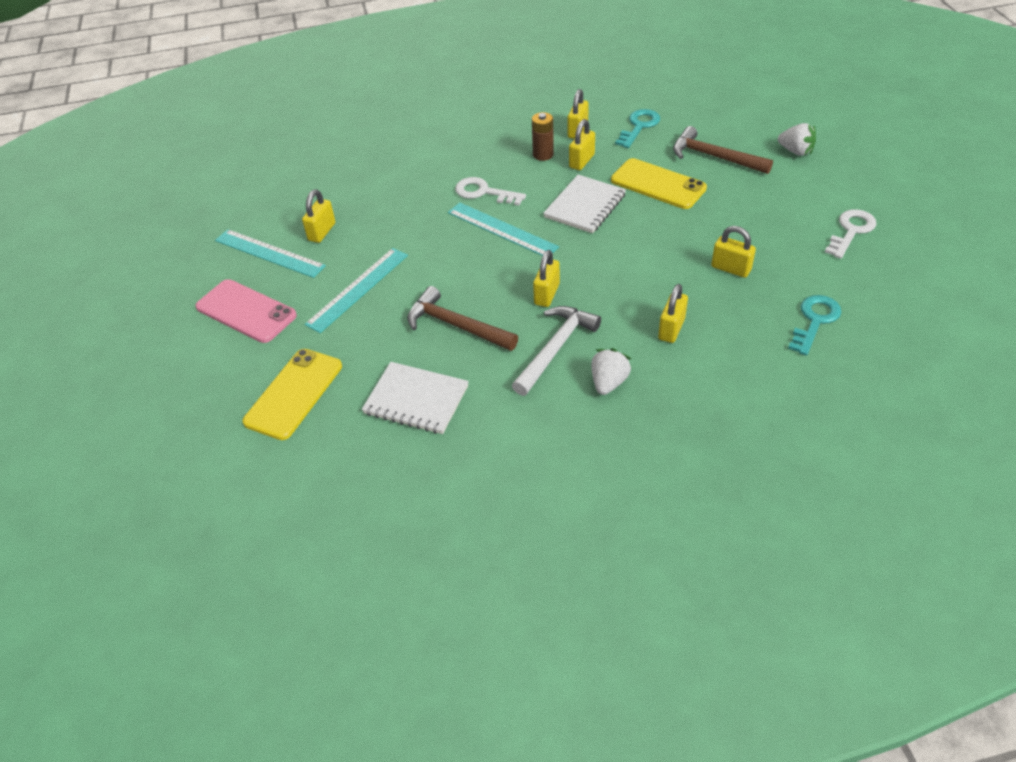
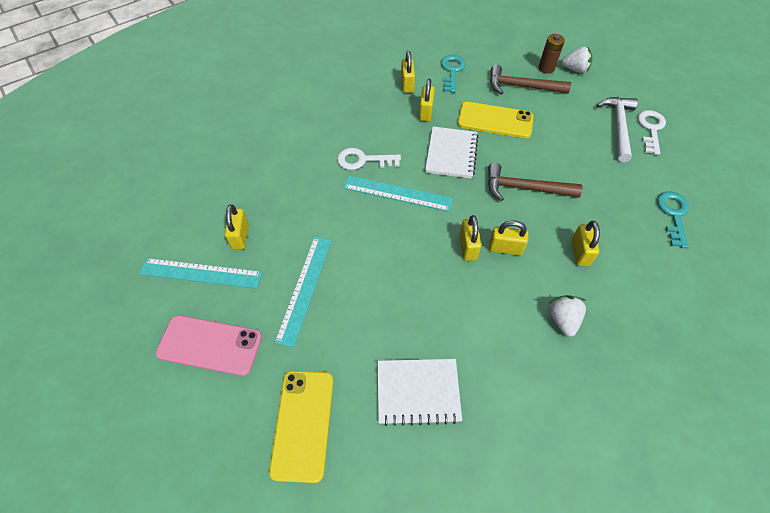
camera: 25 degrees left, 10 degrees up
brown hammer [407,286,518,351] -> brown hammer moved to [488,163,583,201]
white hammer [512,306,601,396] -> white hammer moved to [597,97,638,163]
brown battery [532,112,554,161] -> brown battery moved to [538,34,565,74]
yellow padlock [711,226,756,278] -> yellow padlock moved to [489,221,528,256]

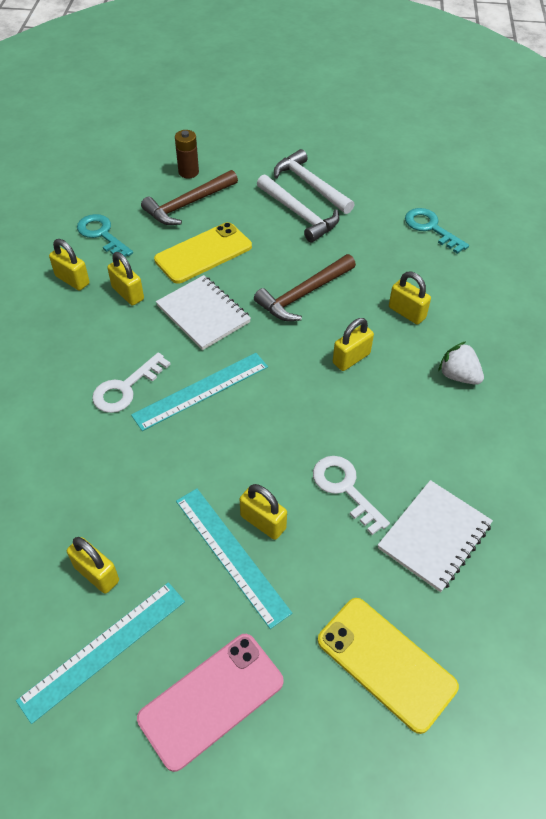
camera: 50 degrees left, 5 degrees down
yellow padlock [459,215,481,261] -> yellow padlock moved to [240,484,287,540]
white strawberry [561,47,593,73] -> none
white key [638,110,666,155] -> white key moved to [313,456,390,535]
none -> white hammer [257,175,340,242]

